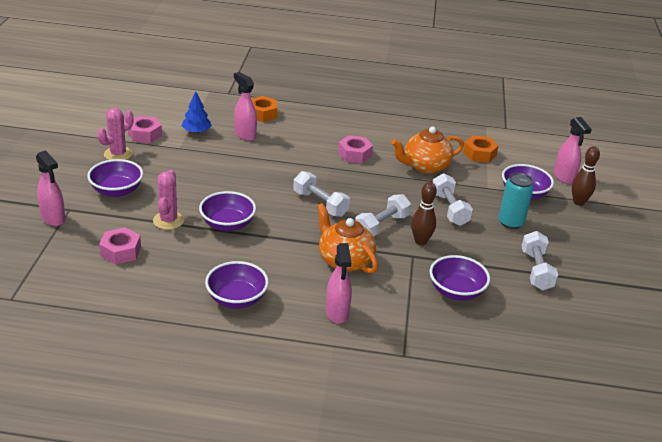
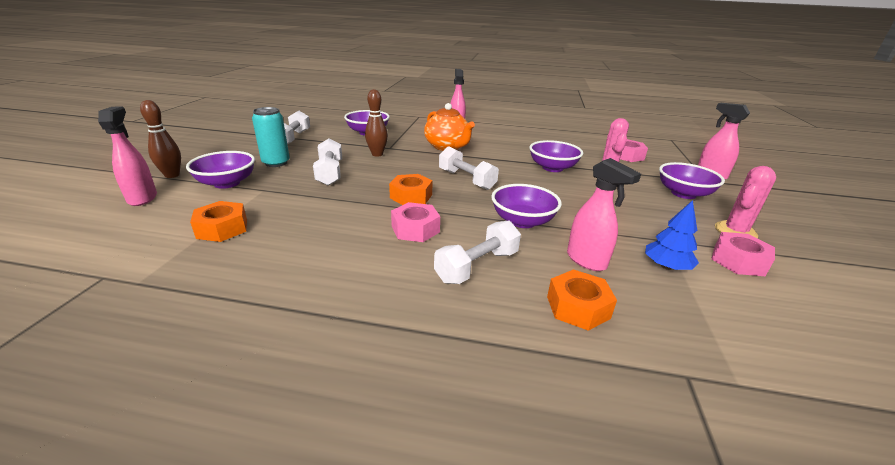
camera: 175 degrees left, 5 degrees down
purple bowl [205,261,269,309] -> purple bowl moved to [491,184,562,228]
white dumbbell [355,194,411,237] -> white dumbbell moved to [434,220,521,284]
orange teapot [391,127,464,174] -> none
none -> orange nut [389,174,433,205]

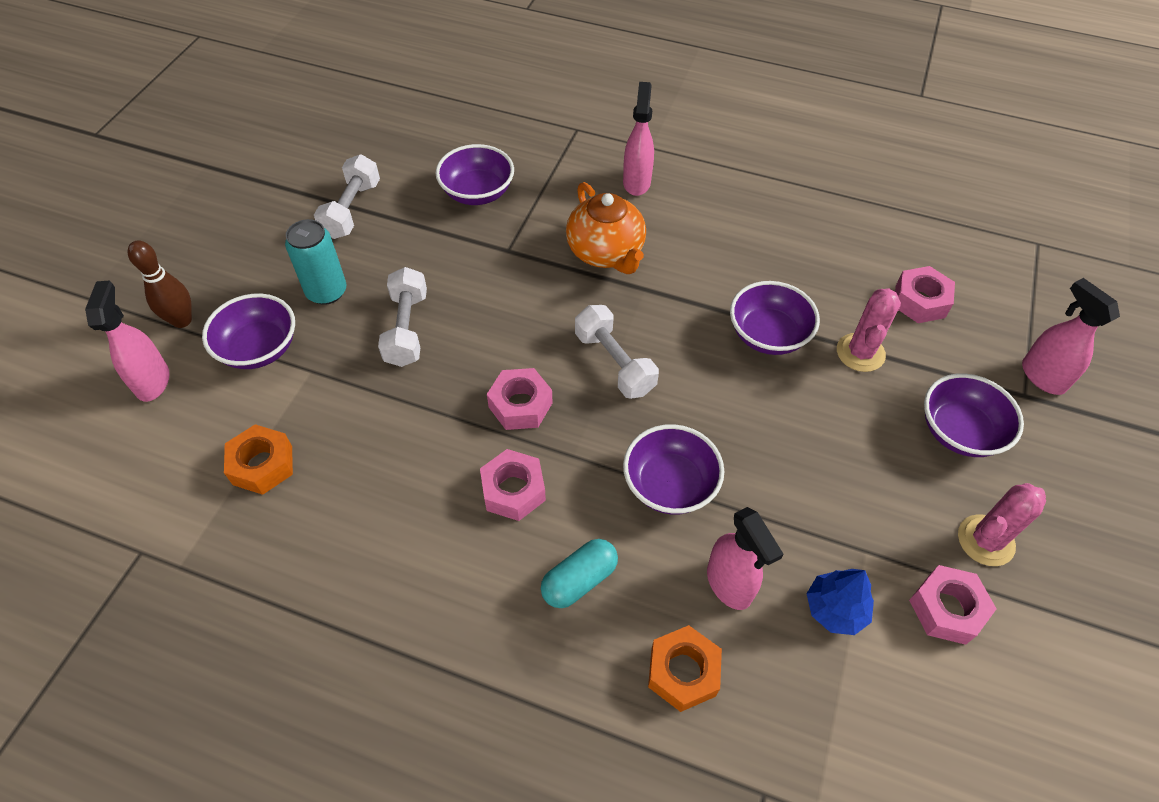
camera: 10 degrees right, 25 degrees up
brown bowling pin [365,89,388,157] -> none
orange nut [389,174,433,205] -> pink nut [487,368,553,430]
white dumbbell [434,220,521,284] -> turquoise capsule [541,539,618,608]

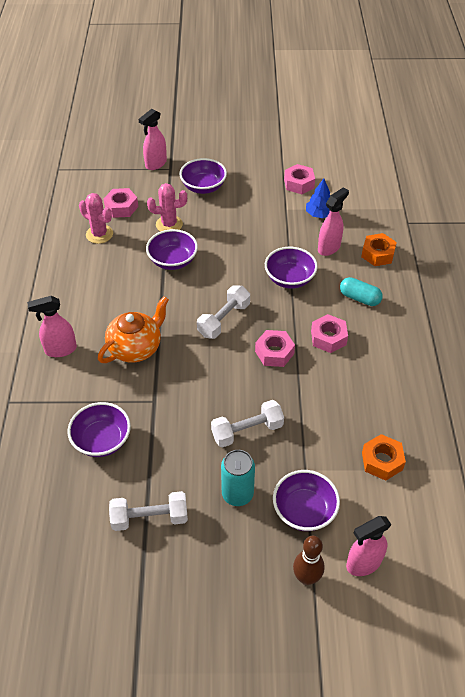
camera: 110 degrees left, 5 degrees down
pink cactus [958,483,1046,566] -> pink cactus moved to [79,193,113,244]

